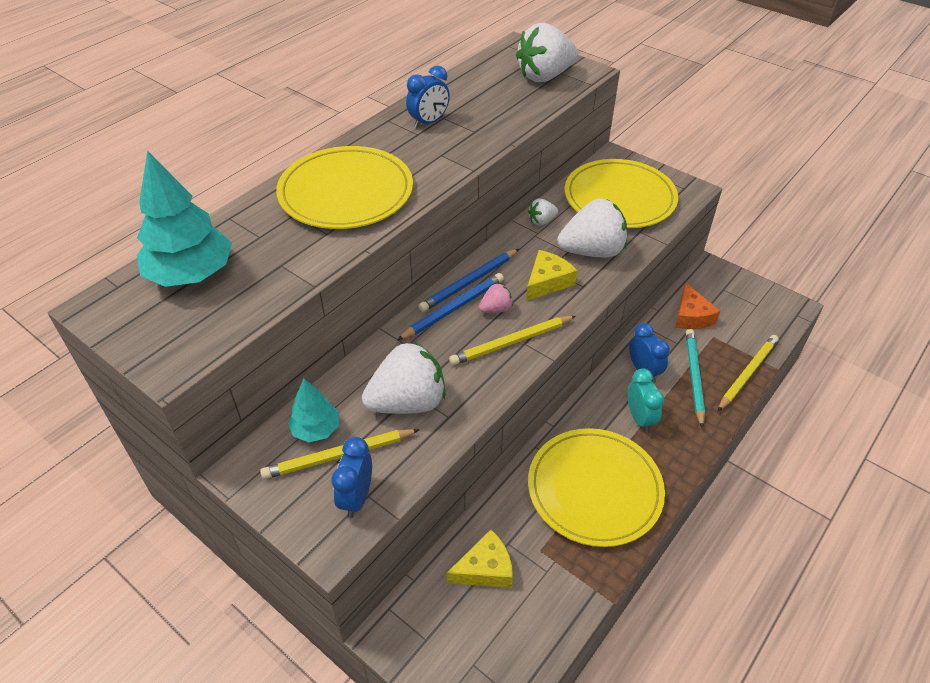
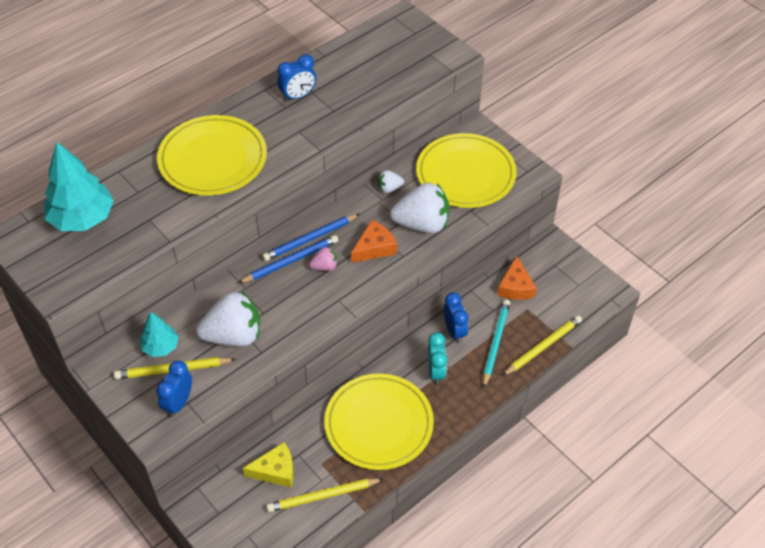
camera: 10 degrees right, 5 degrees up
yellow pencil [449,316,576,365] -> yellow pencil moved to [267,478,383,512]
white strawberry [516,23,578,82] -> none
yellow cheese [526,250,577,301] -> orange cheese [351,220,397,263]

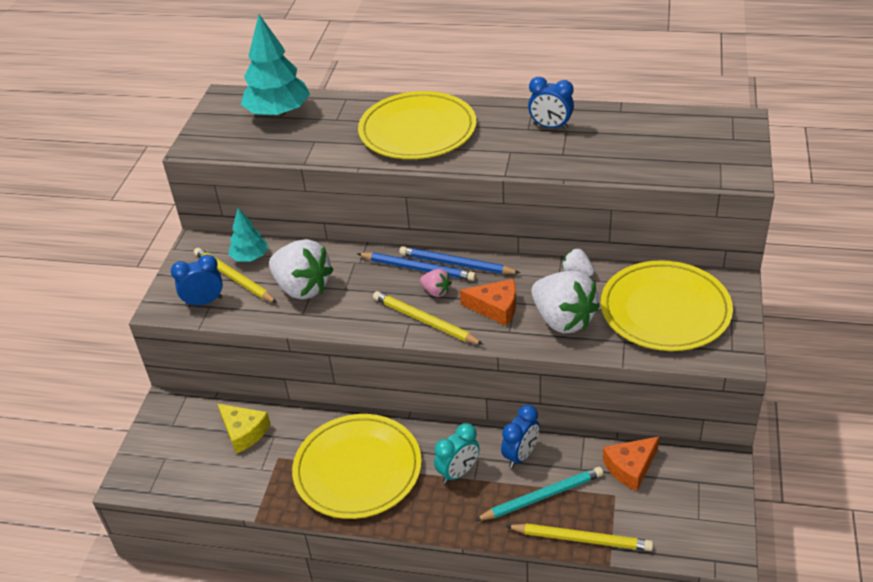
camera: 55 degrees right, 10 degrees down
yellow pencil [267,478,383,512] -> yellow pencil moved to [373,291,484,345]

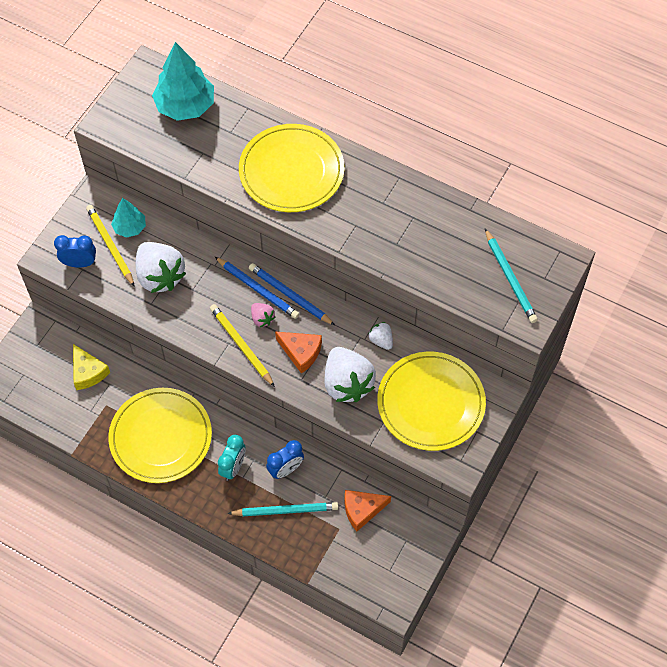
camera: 15 degrees right, 20 degrees up
turquoise clock [434,423,479,484] -> turquoise clock turned 45 degrees counterclockwise [218,435,246,481]
yellow pencil [506,523,653,551] -> none
blue clock [528,77,574,130] -> none
none -> turquoise pencil [485,229,538,323]

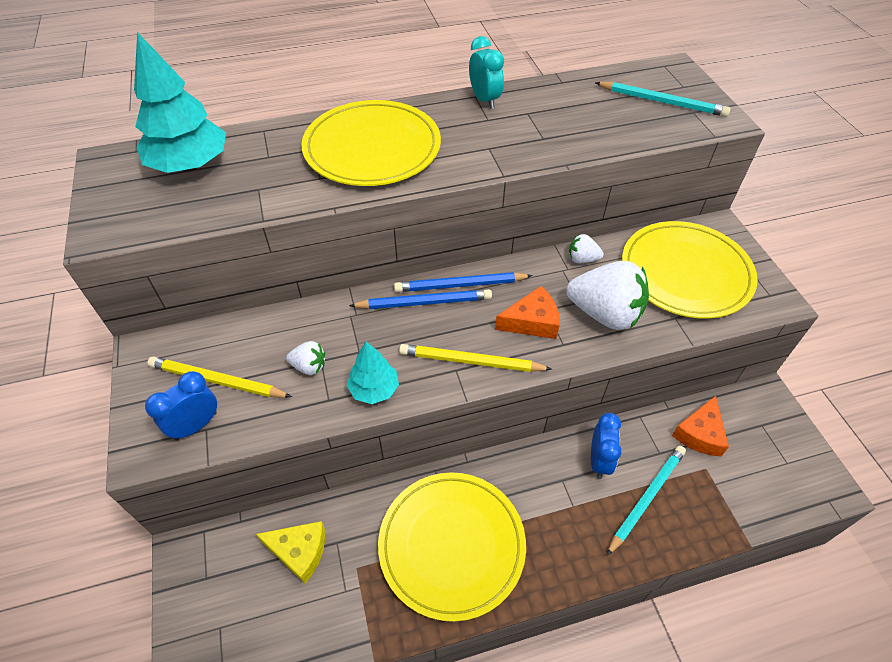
camera: 45 degrees left, 10 degrees down
turquoise tree [111,198,146,238] -> turquoise tree moved to [347,341,399,404]
white strawberry [136,242,186,293] -> white strawberry [286,341,325,375], size x0.47
turquoise clock [218,435,246,481] -> turquoise clock moved to [469,36,504,109]
pink strawberry [251,303,275,327] -> none

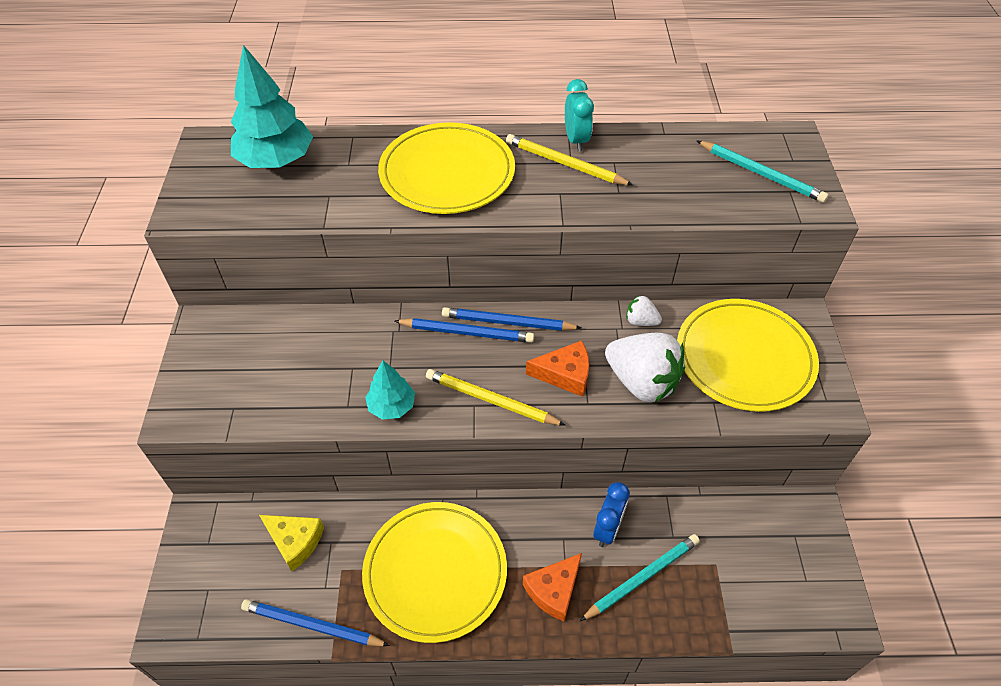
camera: 15 degrees right, 0 degrees up
blue clock [145,371,217,441] -> none
yellow pencil [147,356,292,398] -> yellow pencil moved to [506,134,633,186]
white strawberry [286,341,325,375] -> none
orange cheese [672,396,729,457] -> orange cheese moved to [523,553,582,621]
none -> blue pencil [241,599,390,646]

